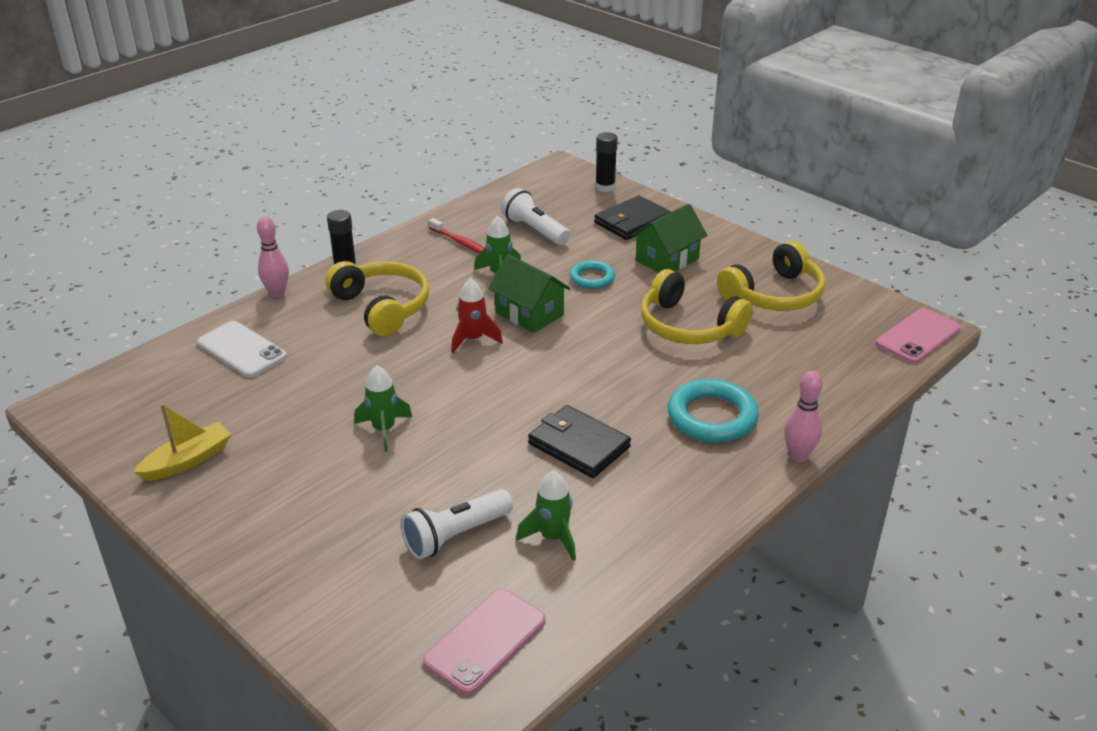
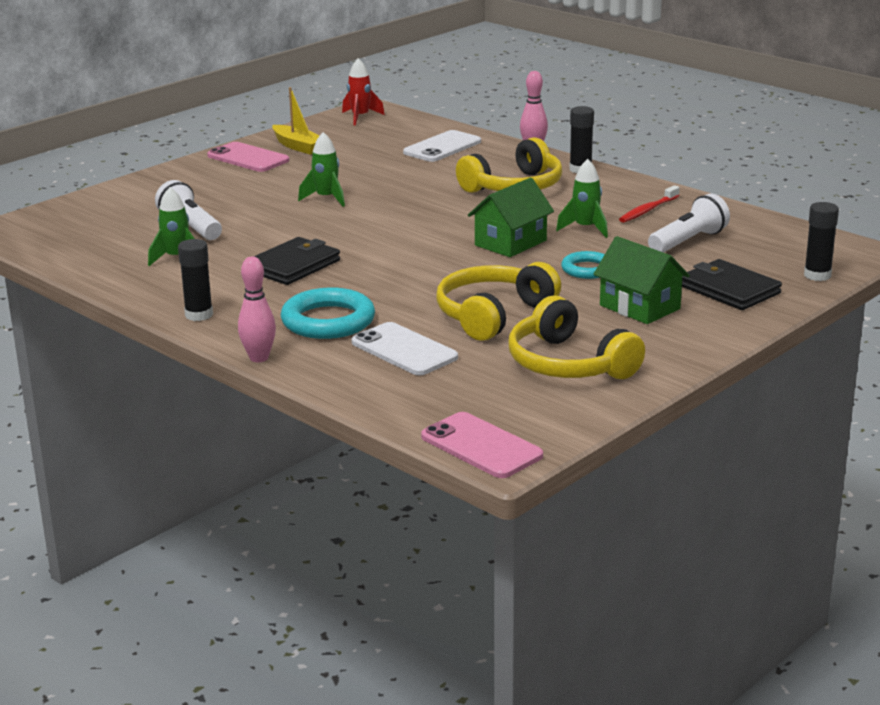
camera: 90 degrees right, 10 degrees down
pink phone [423,589,545,695] -> pink phone moved to [207,142,289,172]
red rocket [451,278,503,353] -> red rocket moved to [342,58,385,126]
none -> black glue stick [178,239,213,321]
none -> white phone [352,322,458,375]

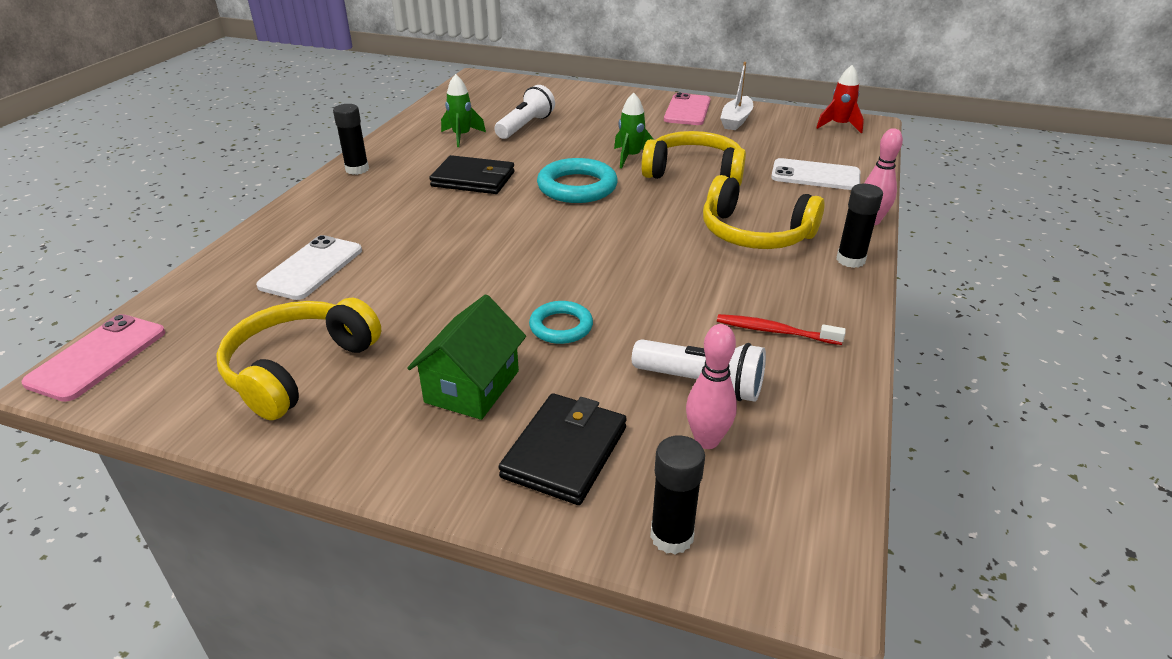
camera: 65 degrees right, 10 degrees up
pink bowling pin [238,256,276,362] -> pink bowling pin moved to [686,324,737,449]
yellow boat [272,87,319,155] -> white boat [720,62,753,130]
turquoise ring [281,287,375,339] -> turquoise ring moved to [537,158,618,203]
yellow headphones [436,262,561,341] -> yellow headphones moved to [641,131,746,186]
green house [468,178,554,257] -> none
green rocket [556,159,608,238] -> none

